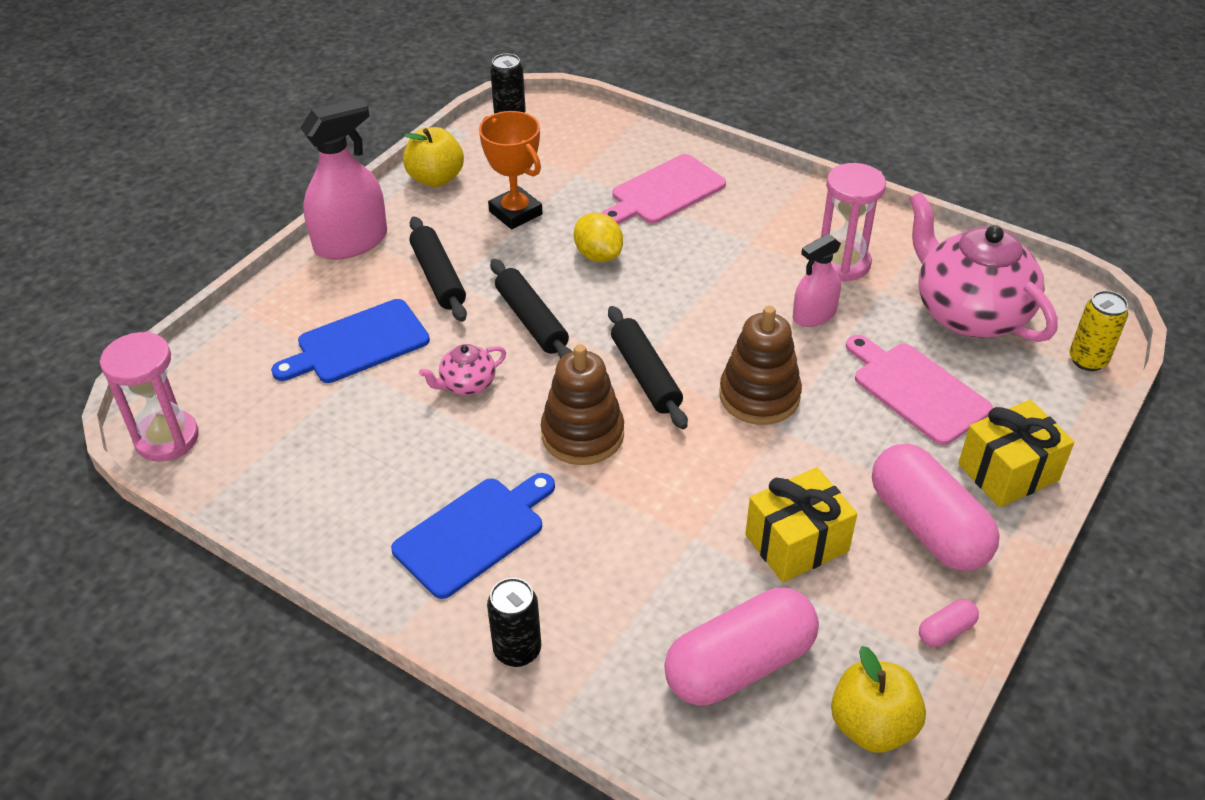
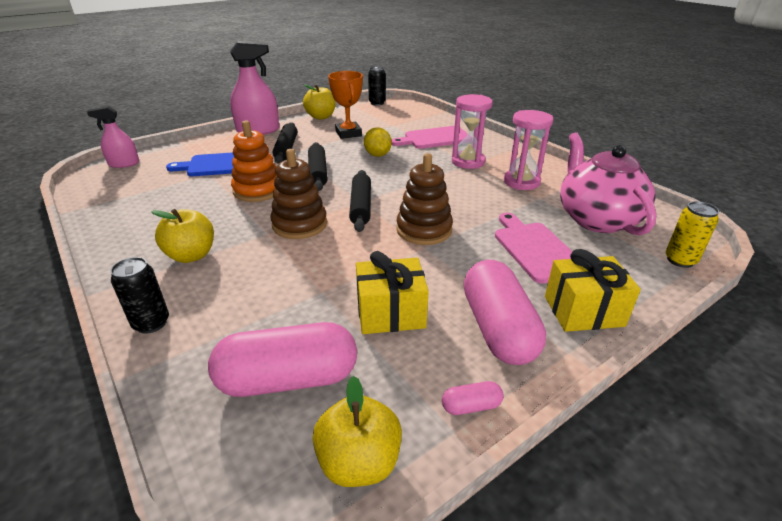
camera: 20 degrees right, 10 degrees down
pink hourglass [100,331,199,462] -> pink hourglass moved to [452,94,493,169]
blue cutting board [391,473,555,599] -> yellow apple [151,209,214,263]
pink teapot [419,344,506,395] -> orange stacking toy [231,121,277,202]
pink spray bottle [793,234,841,327] -> pink spray bottle moved to [87,106,139,168]

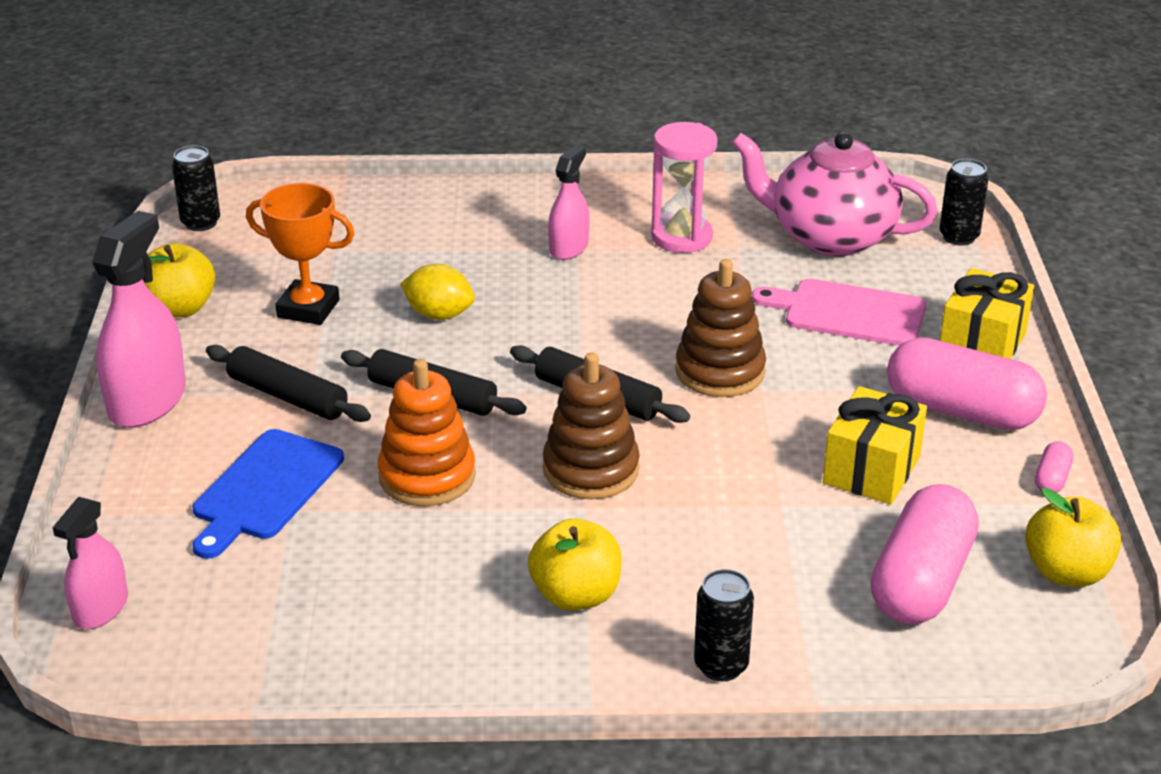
camera: 55 degrees left, 0 degrees up
pink cutting board [392,126,468,149] -> none
pink hourglass [452,94,493,169] -> pink spray bottle [548,145,589,260]
yellow can [666,201,719,268] -> black can [939,159,989,246]

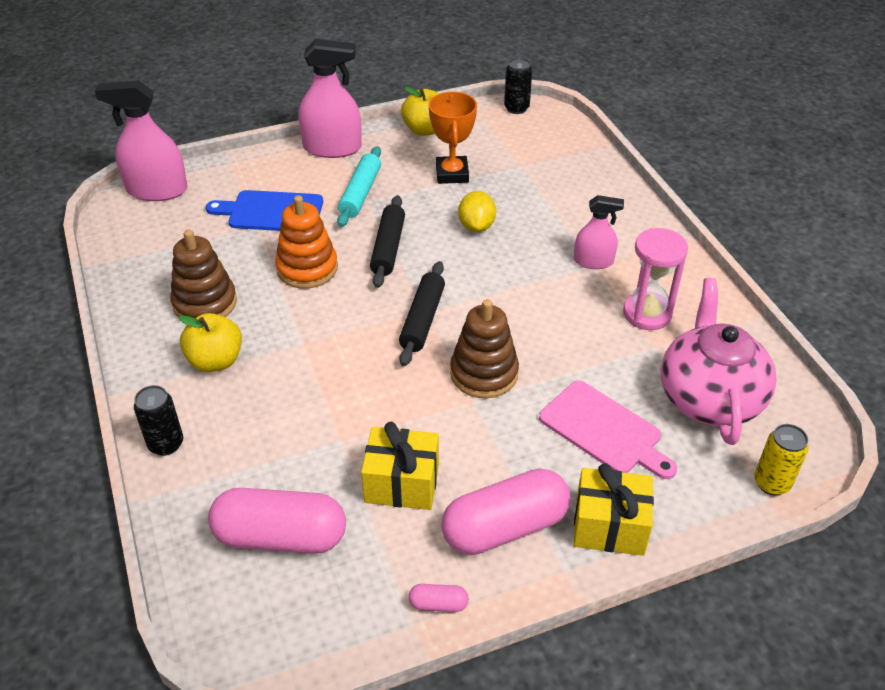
camera: 70 degrees right, 10 degrees up
pink spray bottle [53,497,128,629] -> pink spray bottle [95,80,188,201], size x1.67
black rolling pin [206,345,371,422] -> turquoise rolling pin [337,146,381,227]
brown stacking toy [543,352,640,499] -> brown stacking toy moved to [170,230,237,318]
pink cutting board [752,279,926,346] -> pink cutting board turned 135 degrees clockwise [539,381,677,479]
pink capsule [887,337,1047,430] -> pink capsule turned 60 degrees clockwise [442,469,570,555]
black can [939,159,989,246] -> yellow can [754,424,809,496]
yellow apple [1025,488,1121,587] -> none

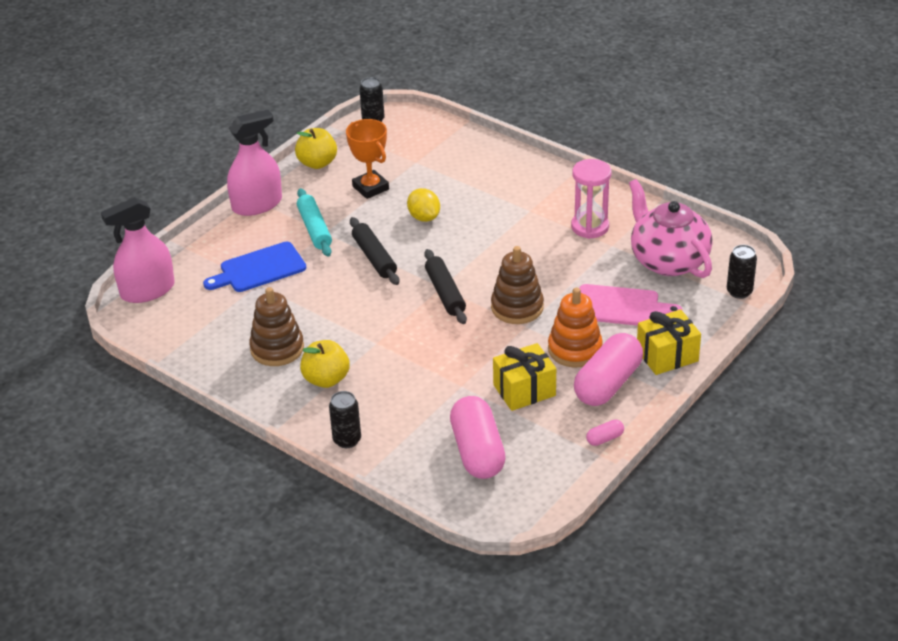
camera: 30 degrees left, 5 degrees down
pink capsule [208,488,346,554] -> pink capsule turned 75 degrees counterclockwise [450,396,506,479]
orange stacking toy [275,195,338,289] -> orange stacking toy moved to [548,288,603,368]
pink spray bottle [574,195,624,269] -> none
yellow can [754,424,809,496] -> black can [727,245,757,299]

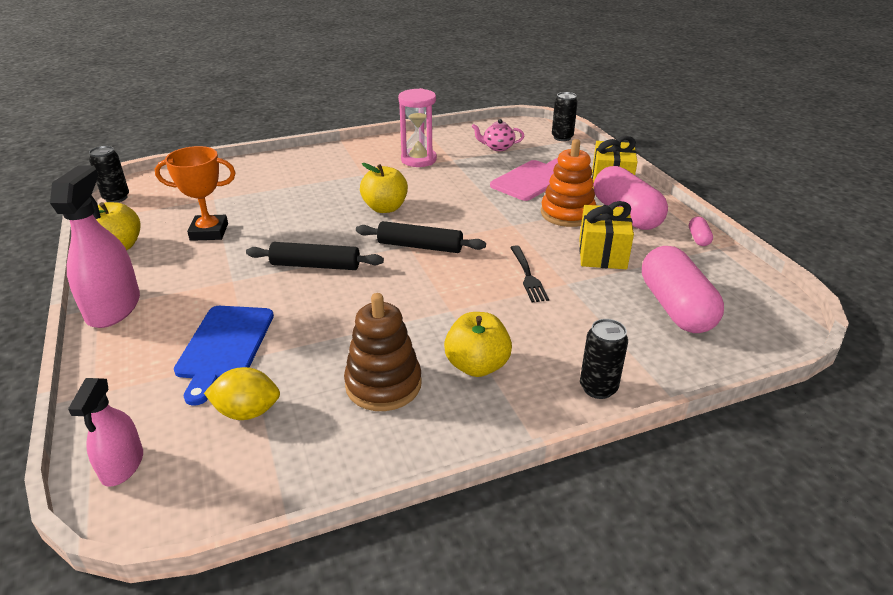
camera: 60 degrees left, 5 degrees down
pink spray bottle [101,197,175,303] -> pink spray bottle [68,378,143,487], size x0.60
turquoise rolling pin [297,188,332,257] -> none
yellow lemon [407,188,440,222] -> yellow lemon moved to [204,367,280,420]
pink capsule [450,396,506,479] -> pink capsule turned 60 degrees clockwise [642,246,724,333]
brown stacking toy [491,246,544,324] -> none
pink teapot [629,179,713,278] -> pink teapot [472,119,524,151], size x0.45
none -> yellow apple [360,163,408,213]
none -> black fork [510,245,549,302]

